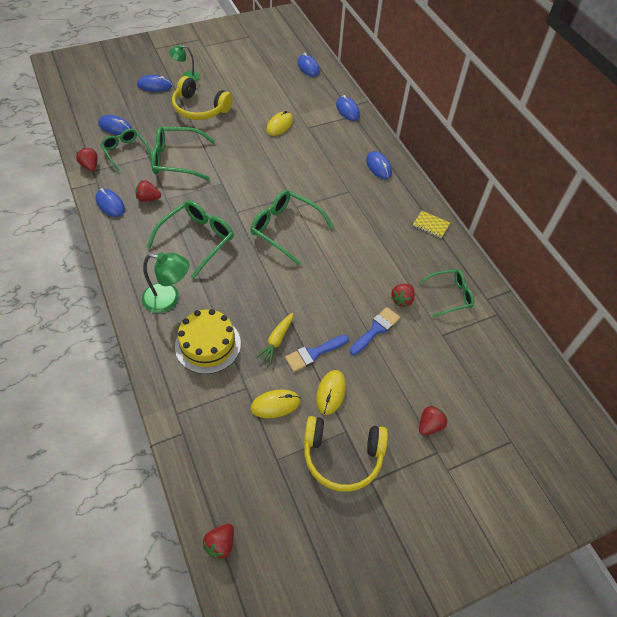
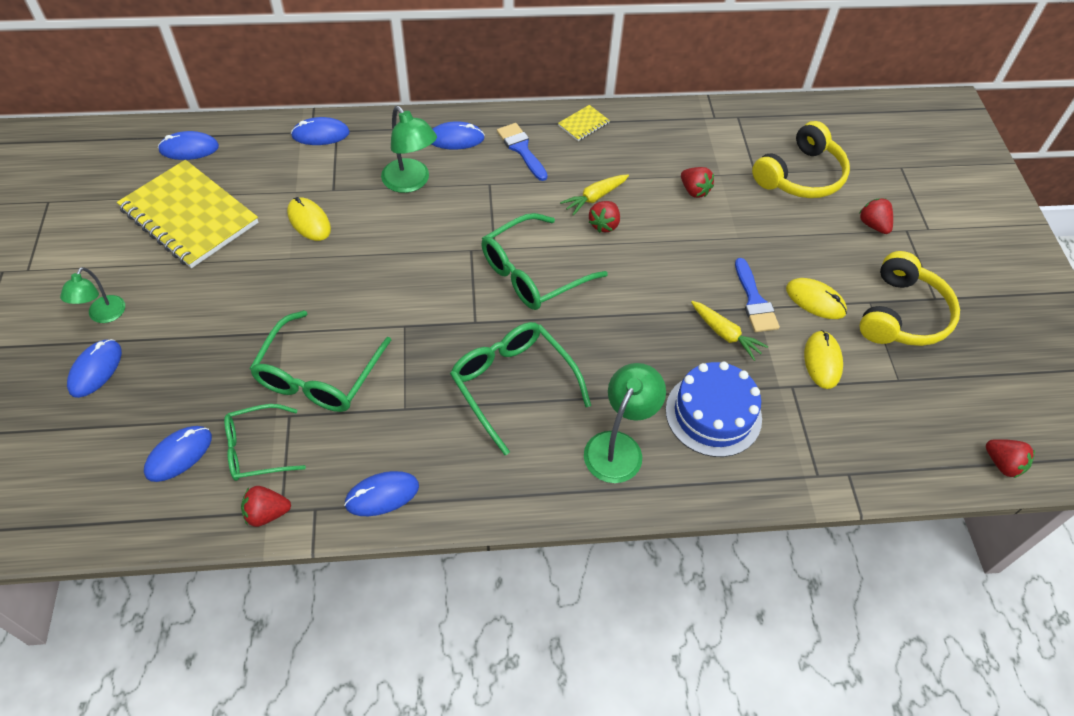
camera: 70 degrees left, 0 degrees up
red strawberry [136,180,161,202] -> red strawberry moved to [589,201,620,233]
yellow headphones [172,76,233,120] -> yellow headphones moved to [752,121,850,198]
yellow cake [175,309,241,374] -> blue cake [666,361,762,457]
blue brush [350,307,400,355] -> blue brush moved to [497,123,548,181]
green glasses [419,269,474,317] -> none
none -> yellow notebook [117,160,258,268]
none -> green lamp [381,106,437,193]
none -> yellow carrot [560,175,629,216]

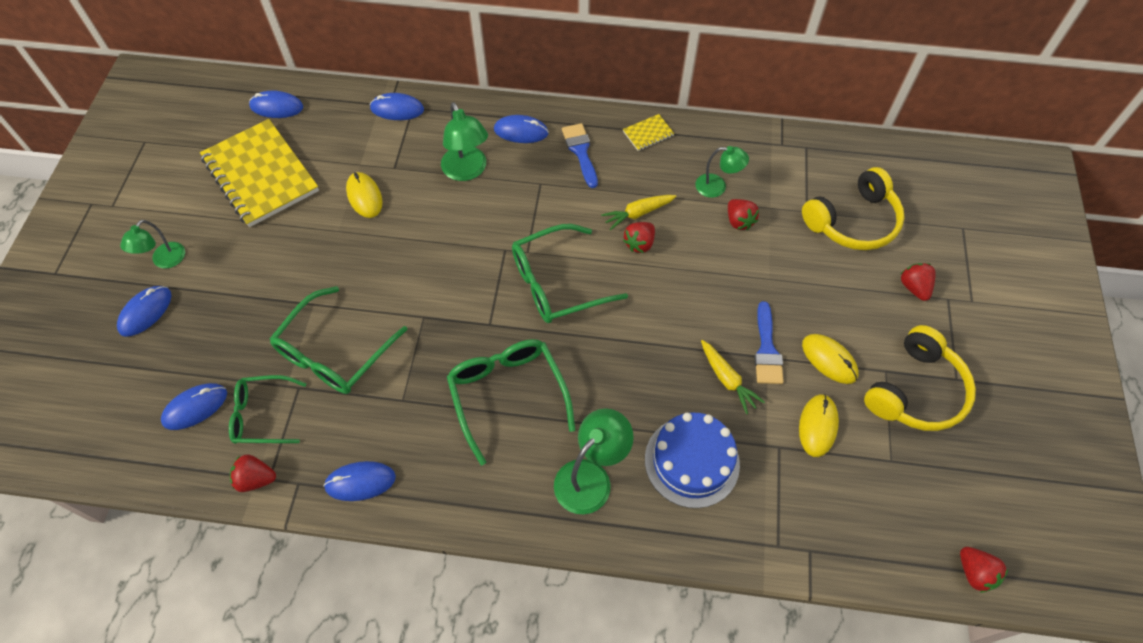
camera: 15 degrees right, 5 degrees up
none -> green lamp [695,146,749,198]

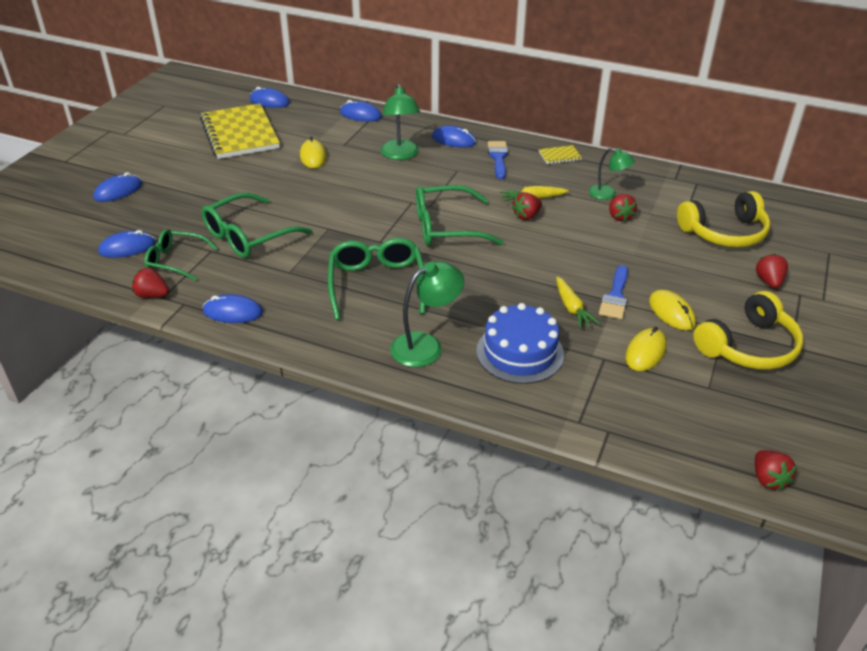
camera: 15 degrees right, 20 degrees down
green lamp [120,220,185,268] -> none

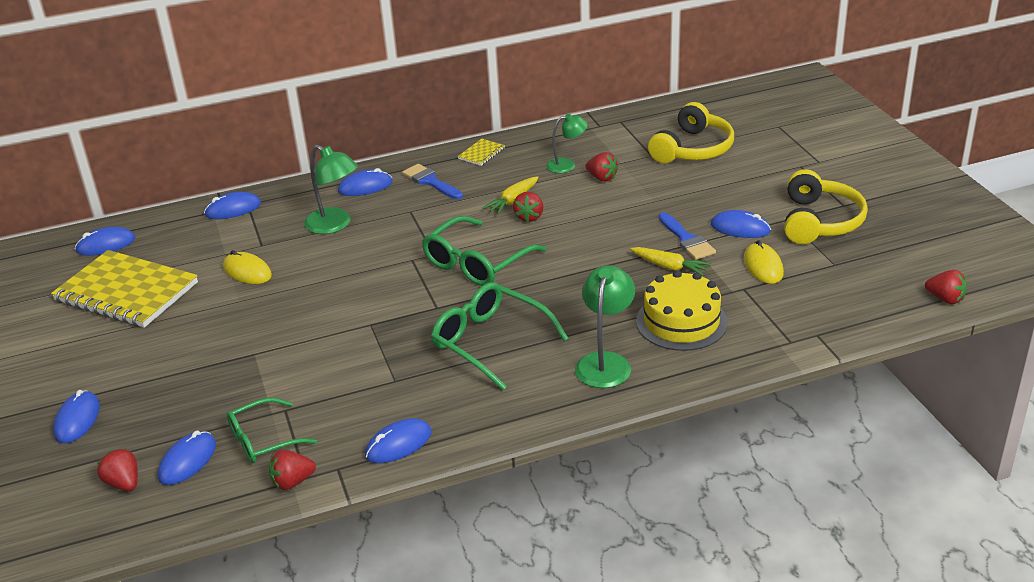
camera: 40 degrees left, 5 degrees down
green glasses [201,193,312,258] -> none
blue cake [476,303,564,384] -> yellow cake [636,270,728,351]
yellow mouse [649,290,696,331] -> blue mouse [711,210,771,238]
red strawberry [756,254,788,288] -> red strawberry moved to [97,448,138,491]

